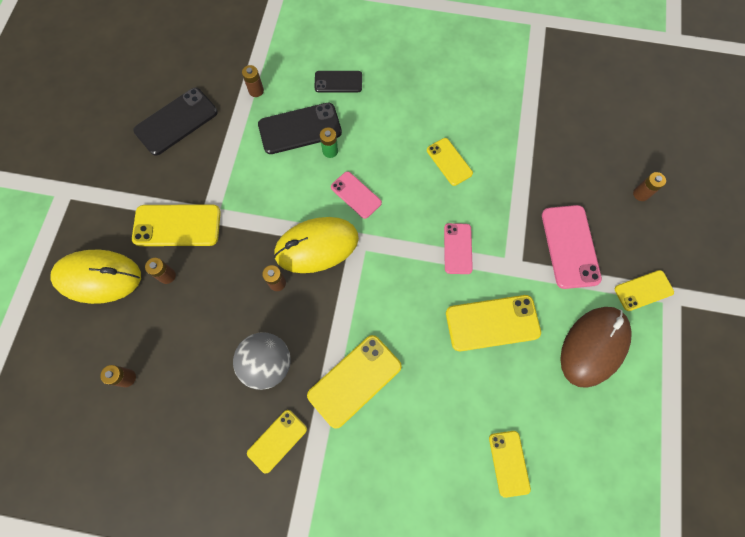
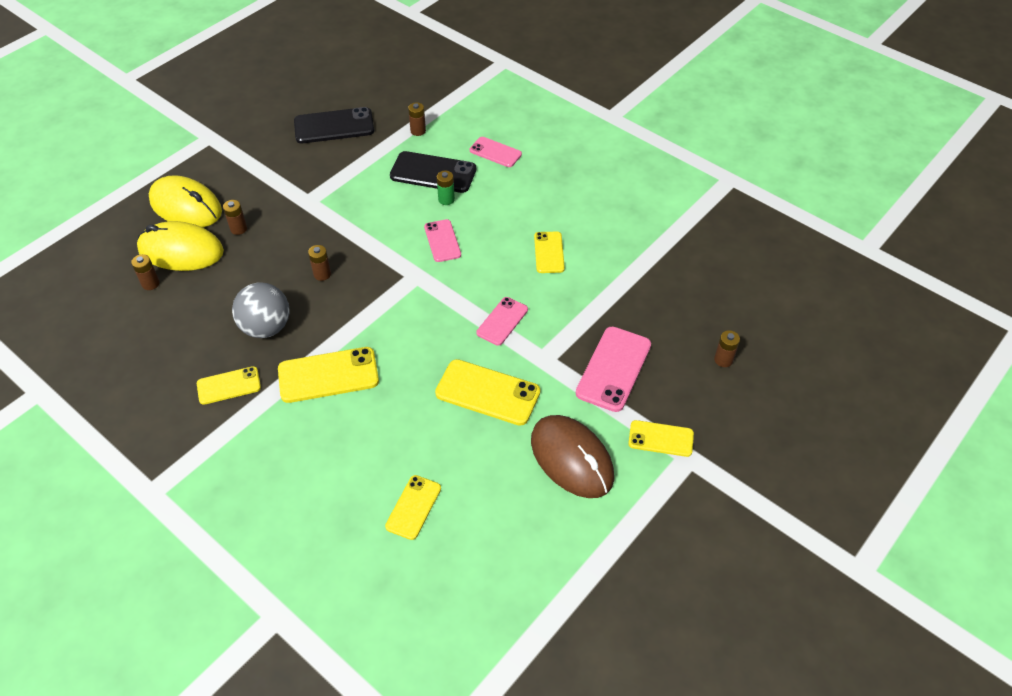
camera: 30 degrees right, 20 degrees down
yellow phone [132,204,221,246] -> none
yellow mouse [274,217,359,273] -> yellow mouse moved to [137,221,224,271]
black phone [314,71,362,92] -> pink phone [470,137,522,167]
brown mouse [560,307,632,388] -> brown mouse turned 75 degrees clockwise [531,415,614,498]

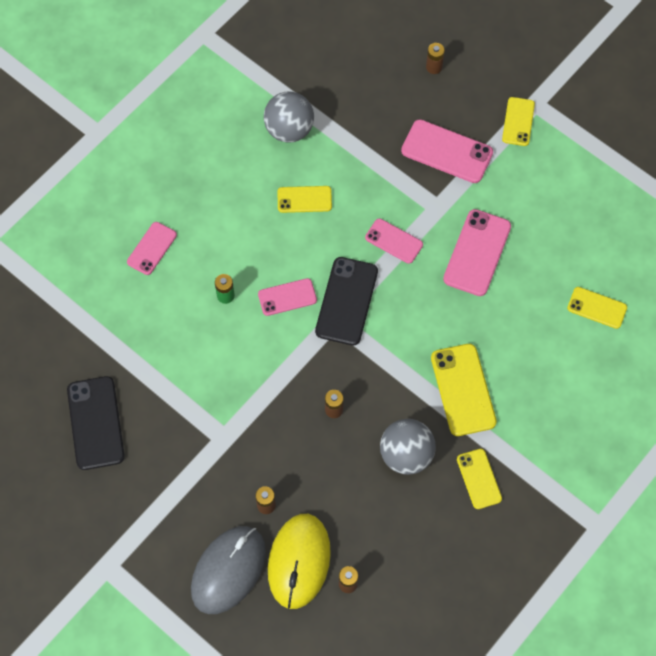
camera: 90 degrees left, 15 degrees up
yellow mouse [149,175,222,227] -> grey mouse [191,526,266,614]
black phone [390,151,476,193] -> black phone moved to [315,257,378,346]
brown battery [408,102,426,136] -> none
yellow phone [435,359,540,426] -> pink phone [443,209,511,296]
brown mouse [531,415,614,498] -> none
none -> grey ball [264,91,314,143]

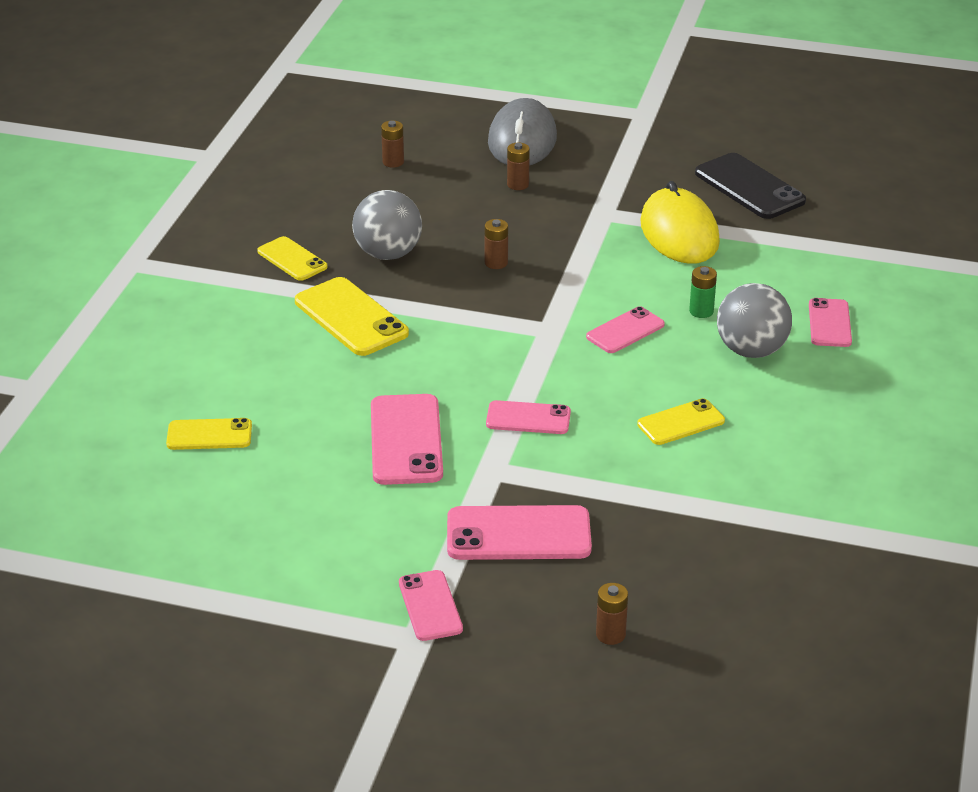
camera: 155 degrees right, 30 degrees down
grey ball [264,91,314,143] -> grey ball moved to [717,283,792,358]
yellow mouse [268,514,331,609] -> yellow mouse moved to [640,181,720,264]
black phone [315,257,378,346] -> none
yellow phone [502,97,535,146] -> pink phone [399,570,463,641]

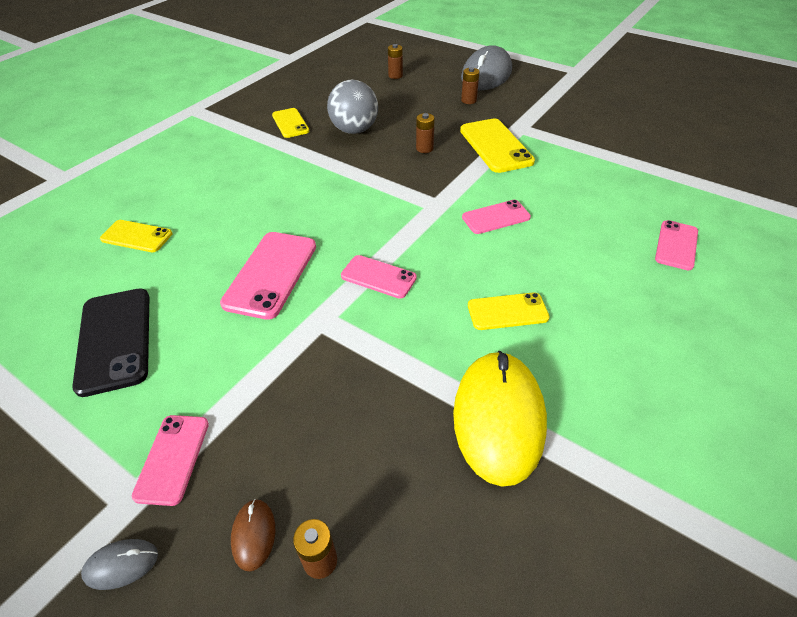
camera: 20 degrees right, 10 degrees up
yellow phone [295,277,409,356] -> yellow phone moved to [460,119,535,173]
pink phone [447,505,592,560] -> none
yellow mouse [640,181,720,264] -> yellow mouse moved to [453,351,547,487]
green battery [689,266,717,318] -> none
black phone [695,153,806,219] -> black phone moved to [72,288,149,397]
grey ball [717,283,792,358] -> none
none -> grey mouse [81,539,158,590]
none -> brown mouse [231,499,275,571]

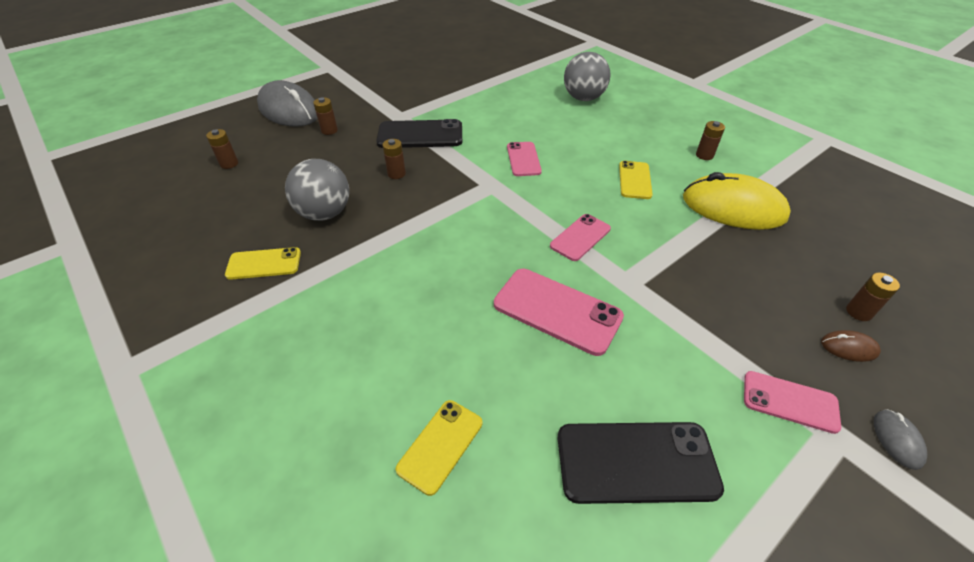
camera: 75 degrees left, 0 degrees up
yellow phone [460,119,535,173] -> black phone [376,119,462,148]
pink phone [655,220,698,270] -> grey ball [564,52,611,101]
none -> brown battery [696,121,725,160]

